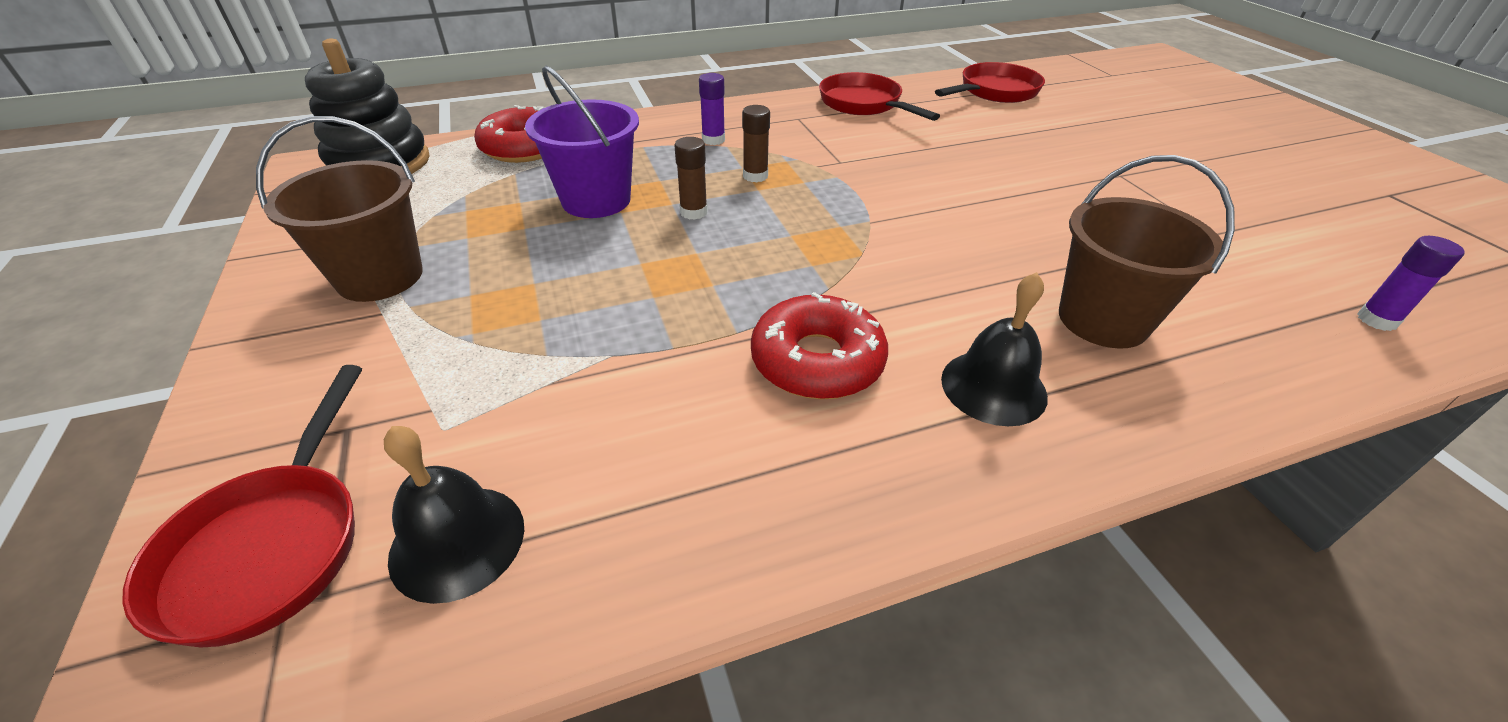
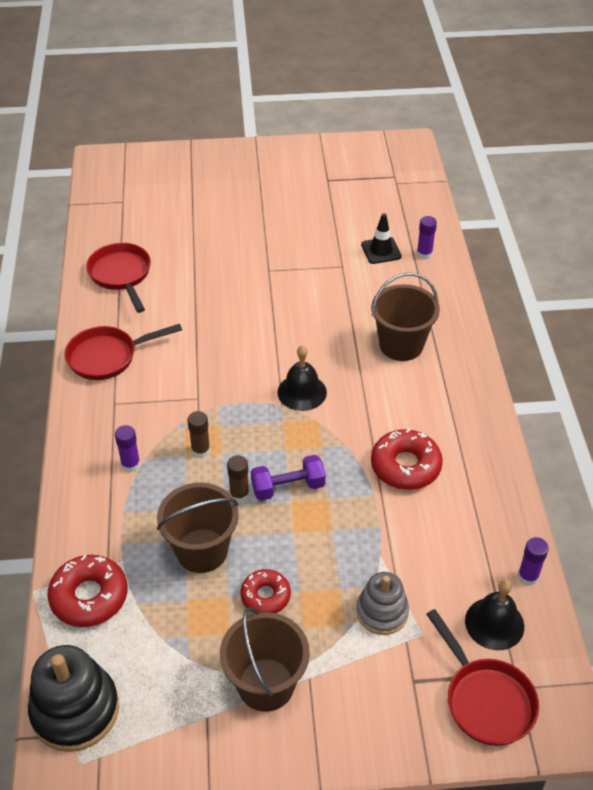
camera: 75 degrees left, 5 degrees up
red pan [122,365,362,648] -> red pan turned 45 degrees clockwise [426,609,539,746]
purple bucket [525,66,639,218] -> brown bucket [157,482,239,573]
black bell [941,272,1048,426] -> black bell moved to [278,345,327,411]
none -> red donut [241,569,291,613]
none -> purple dumbbell [251,455,326,501]
none -> grey stacking toy [356,572,409,635]
none -> black traffic cone [361,213,402,264]
none -> purple glue stick [518,537,549,586]

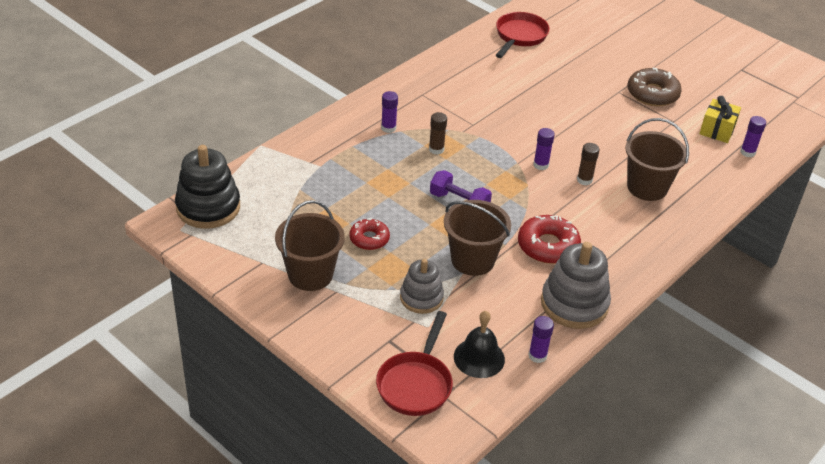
camera: 45 degrees right, 5 degrees down
red donut [47,555,128,627] -> none
red pan [65,324,182,380] -> none
brown bucket [157,482,239,573] -> brown bucket moved to [444,200,511,276]
brown glue stick [227,455,249,503] -> brown glue stick moved to [577,143,600,185]
black bell [278,345,327,411] -> purple glue stick [533,128,555,170]
black traffic cone [361,213,402,264] -> yellow gift [699,96,741,143]
none -> grey stacking toy [541,242,611,329]
none -> brown donut [627,68,682,106]

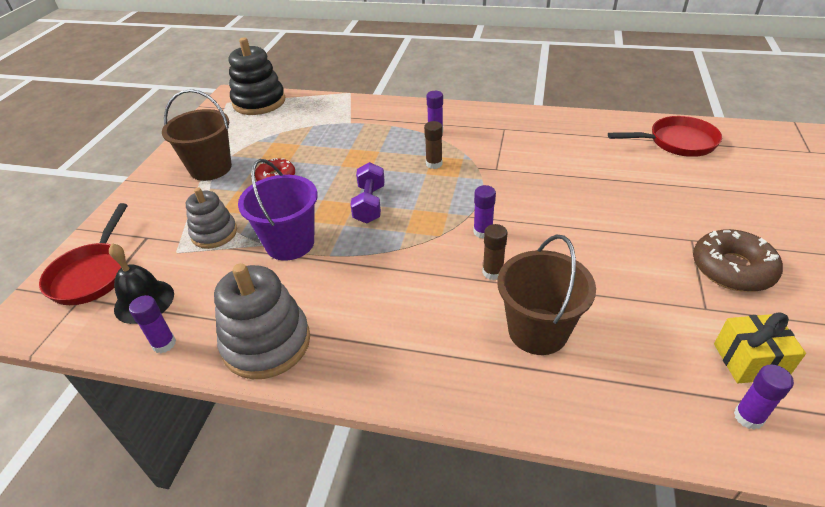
camera: 65 degrees right, 0 degrees up
red pan [376,311,453,416] -> red pan turned 75 degrees counterclockwise [39,203,128,305]
brown bucket [444,200,511,276] -> purple bucket [238,159,318,260]
red donut [518,215,581,264] -> none

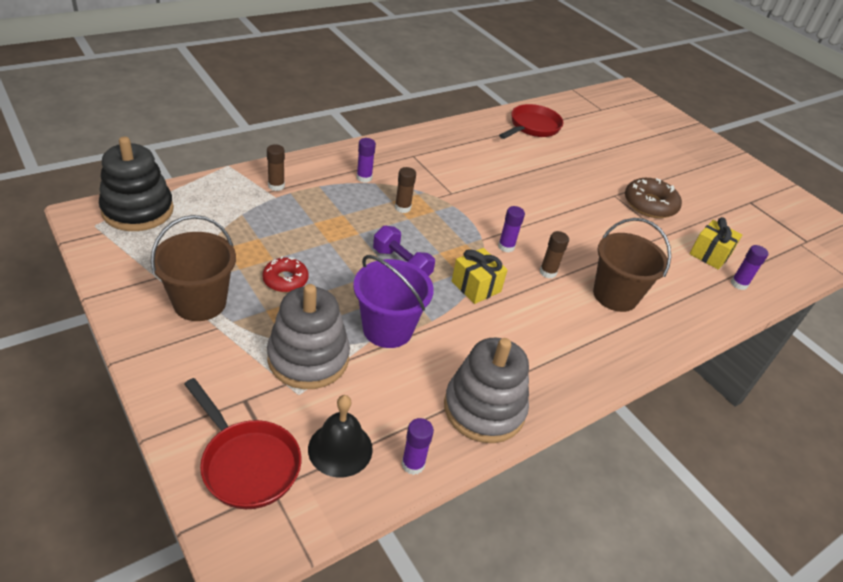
camera: 55 degrees left, 0 degrees up
grey stacking toy [186,187,237,249] -> grey stacking toy [267,284,350,389], size x1.57
none -> brown glue stick [267,144,285,191]
none -> yellow gift [452,248,508,304]

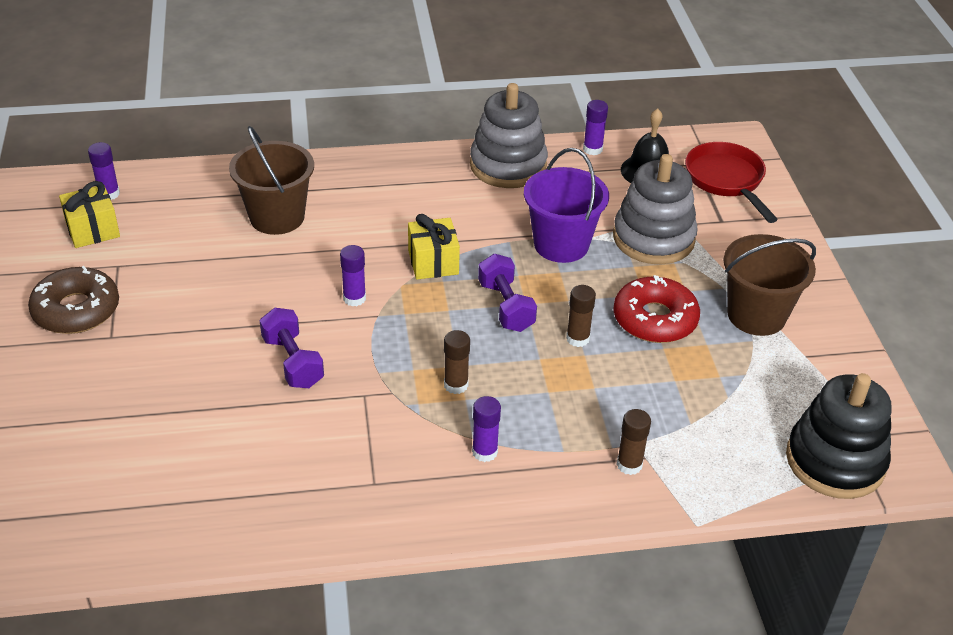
camera: 150 degrees left, 0 degrees up
red donut [262,257,309,292] -> red donut [613,275,700,343], size x1.56
red pan [499,104,564,139] -> none
brown glue stick [540,231,569,278] -> brown glue stick moved to [566,285,596,347]
none -> purple dumbbell [260,308,324,388]

